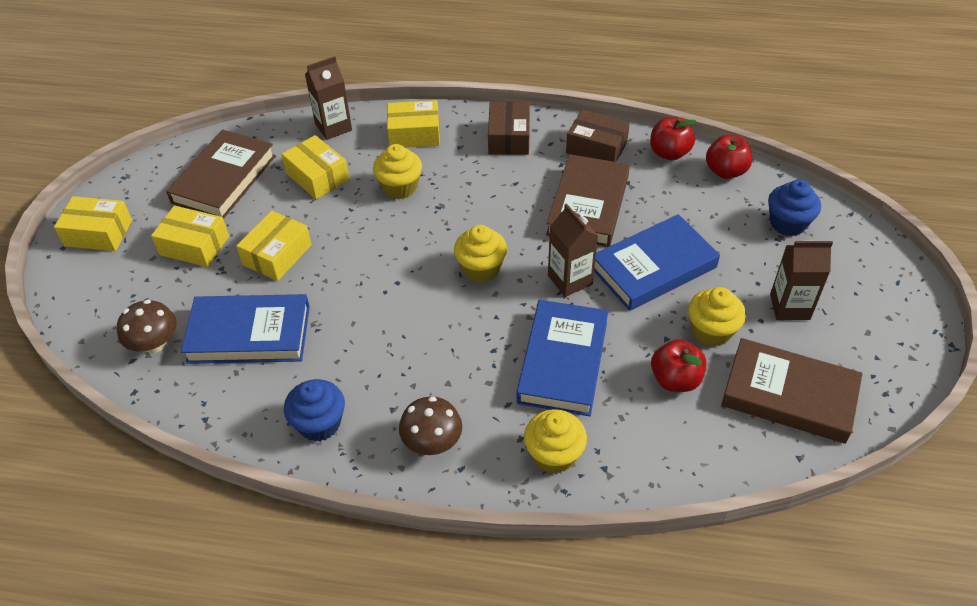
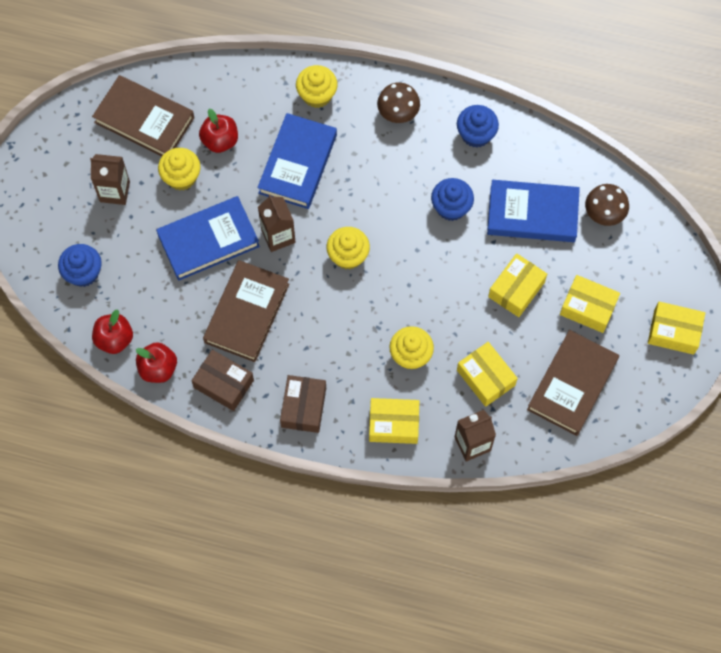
camera: 175 degrees left, 20 degrees up
none -> blue cupcake [431,178,474,221]

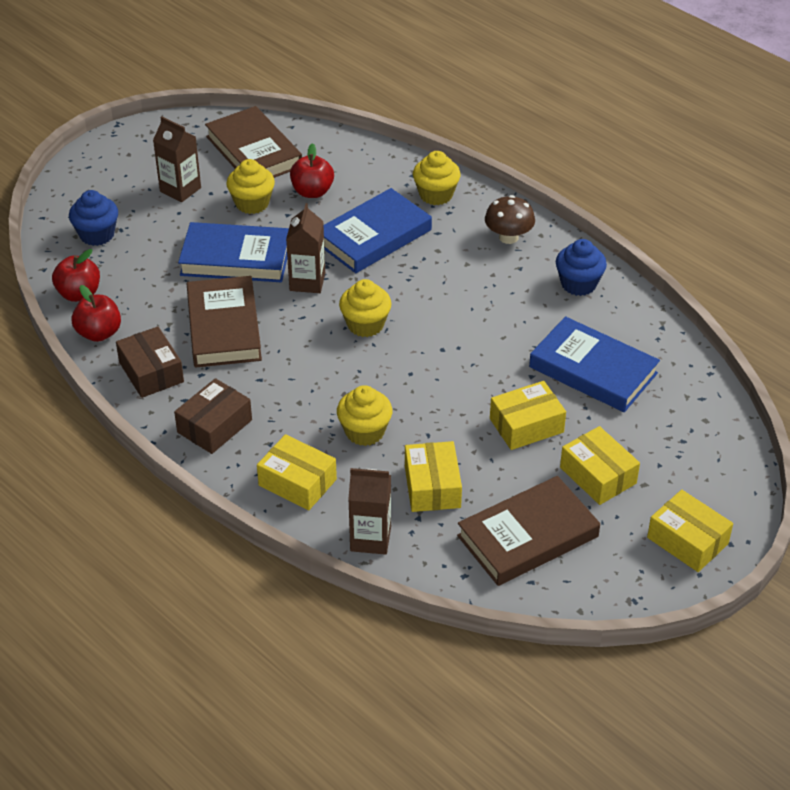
camera: 30 degrees right, 25 degrees down
brown book [203,260,290,362] -> brown book turned 60 degrees counterclockwise [187,276,262,368]
blue cupcake [431,178,474,221] -> none
brown mushroom [585,184,629,226] -> none

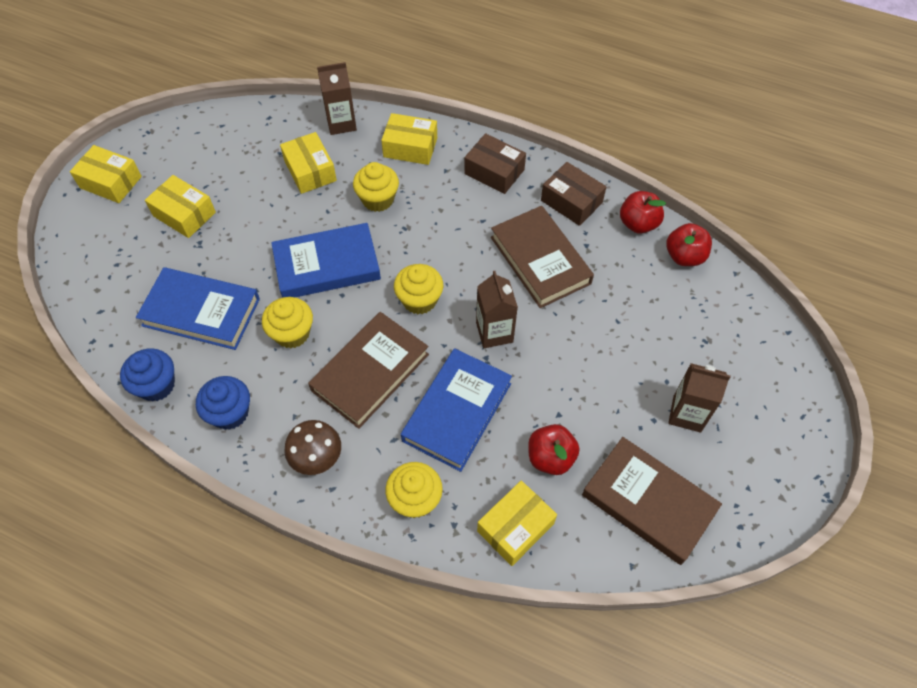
camera: 160 degrees right, 15 degrees up
blue cupcake [69,190,118,246] -> blue cupcake moved to [120,348,175,402]
brown box [174,378,252,454] -> brown box turned 75 degrees counterclockwise [464,133,526,194]
blue book [178,222,289,282] -> blue book moved to [271,223,381,298]
yellow cupcake [226,159,275,214] -> yellow cupcake moved to [262,297,313,349]
brown book [457,476,600,586] -> brown book moved to [308,312,429,429]
yellow box [490,381,566,450] -> yellow box moved to [477,481,557,566]

